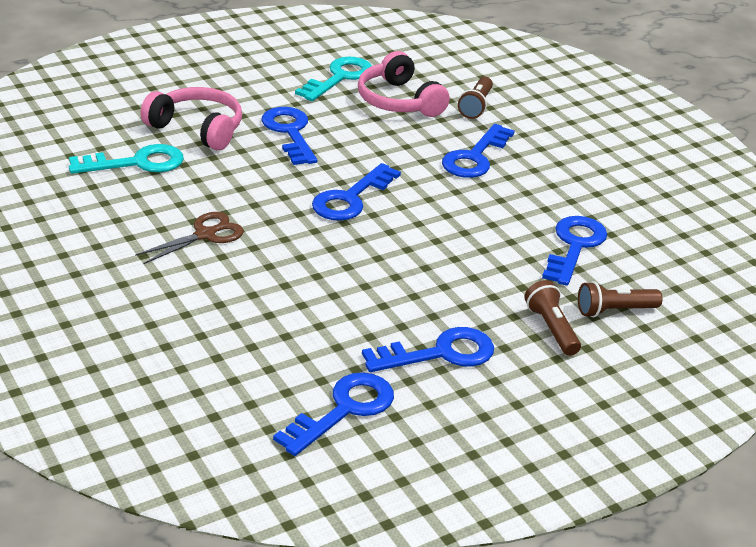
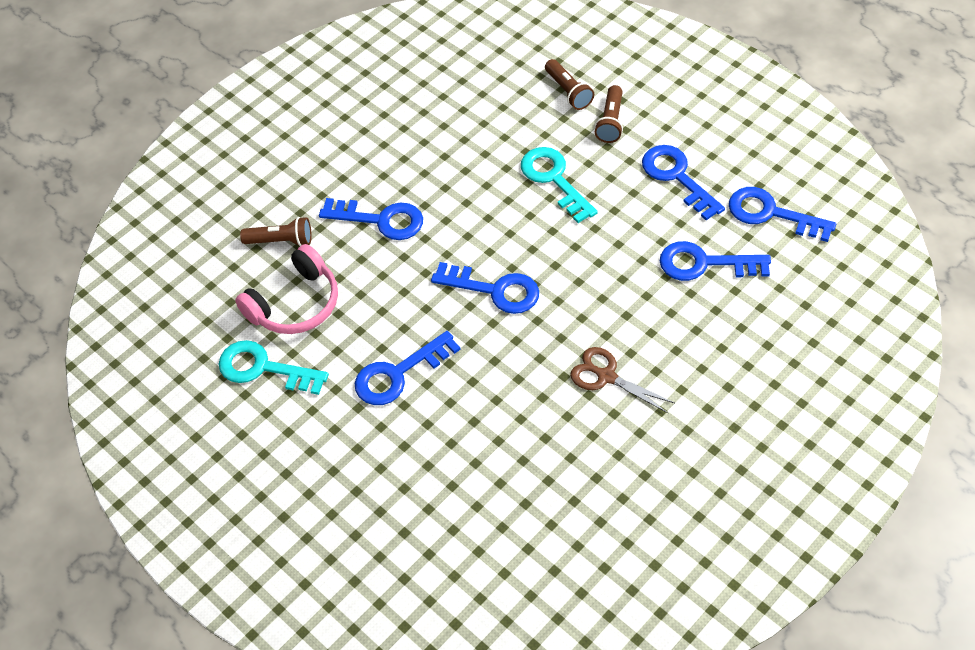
camera: 100 degrees left, 20 degrees up
turquoise key [69,144,184,174] -> turquoise key moved to [521,147,598,223]
pink headphones [141,87,242,150] -> none
brown flashlight [524,280,581,356] -> brown flashlight turned 45 degrees counterclockwise [594,85,623,143]
blue key [542,216,607,286] -> blue key moved to [660,241,771,281]

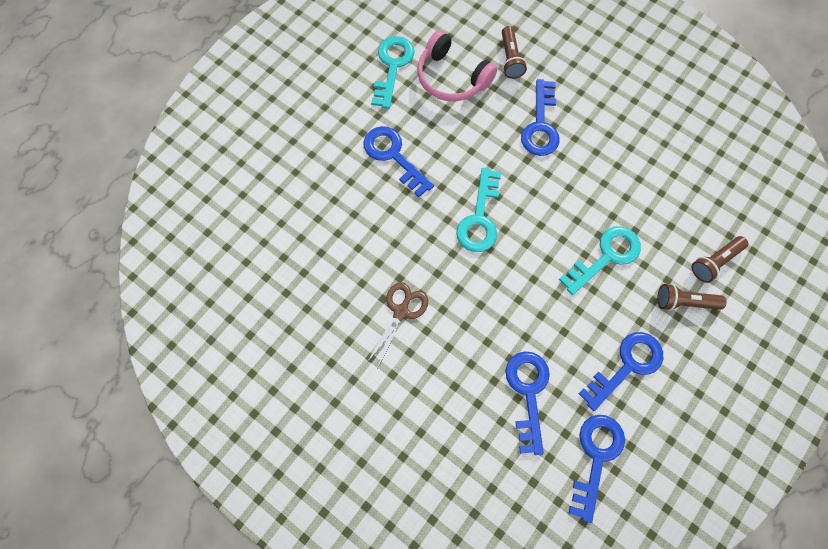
camera: 80 degrees right, 15 degrees up
blue key [431,262,539,314] -> turquoise key [456,168,501,252]

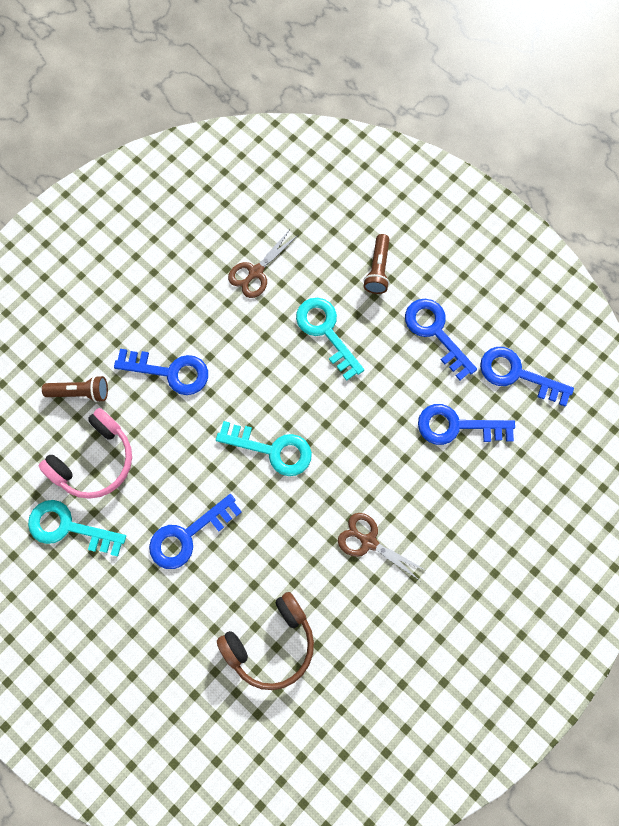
camera: 85 degrees left, 5 degrees up
brown flashlight [692,236,748,283] -> none
none -> brown headphones [217,592,314,690]
none -> brown scissors [228,229,298,298]

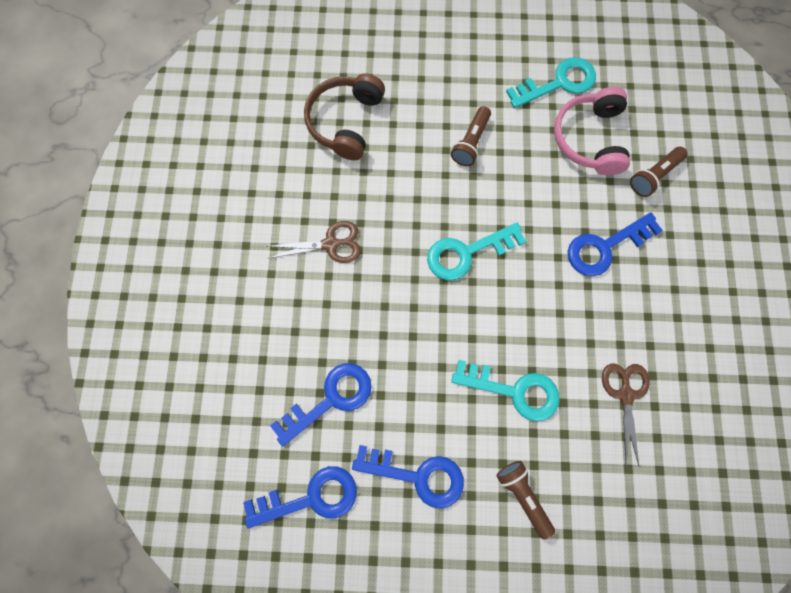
camera: 140 degrees right, 0 degrees up
blue key [149,494,242,569] -> brown flashlight [451,106,491,166]

